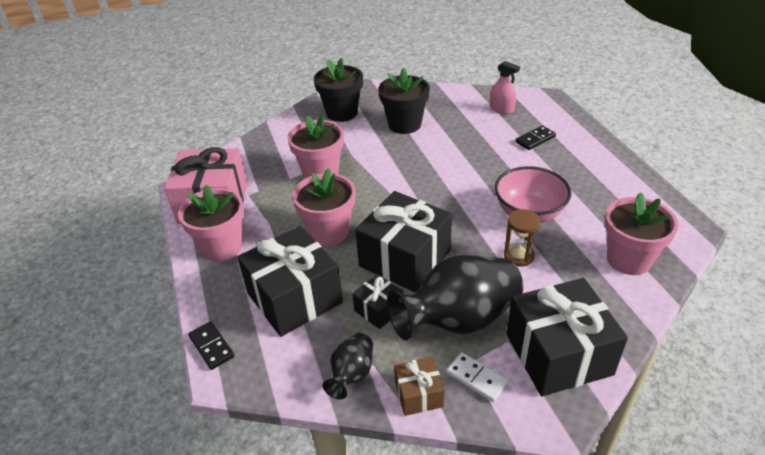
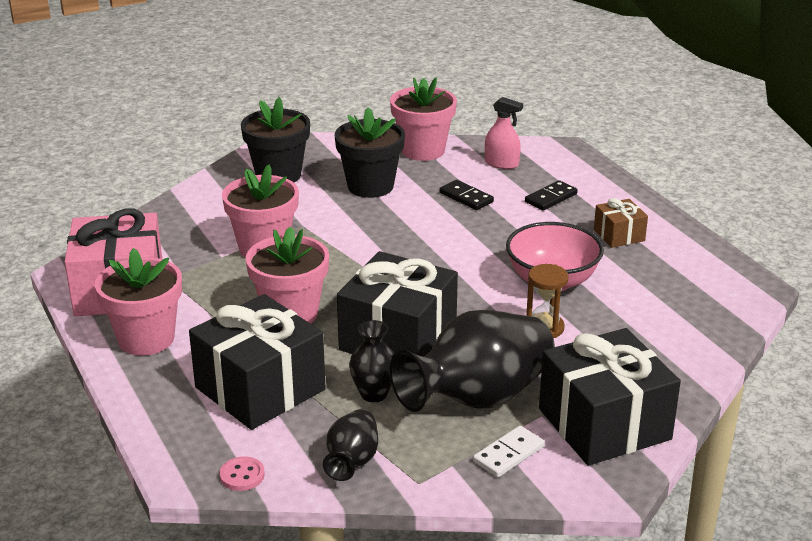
camera: 10 degrees left, 10 degrees down
black domino [188,321,235,370] -> black domino moved to [440,180,494,210]
black gift [352,274,403,329] -> black vase [349,320,394,403]
brown gift [394,357,444,416] -> brown gift moved to [594,198,648,248]
white domino [446,352,509,402] -> white domino turned 75 degrees counterclockwise [473,426,545,478]
pink flower pot [605,192,678,275] -> pink flower pot moved to [390,78,457,161]
none -> pink button [220,456,265,491]

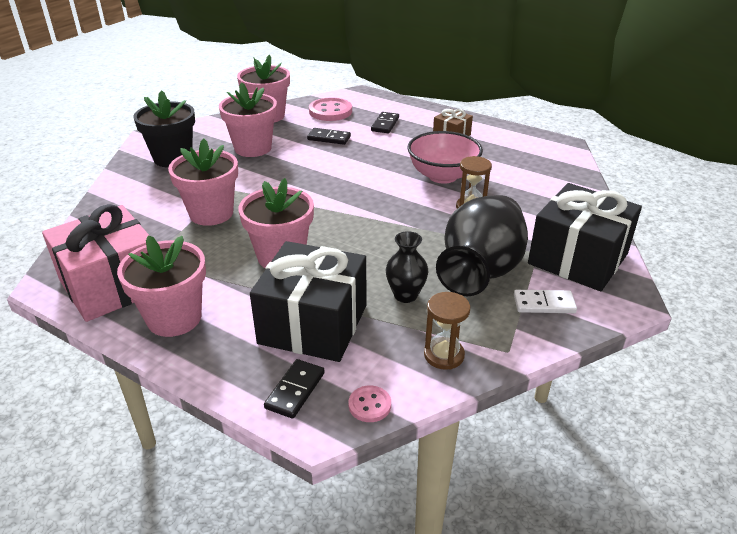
camera: 30 degrees left, 5 degrees up
black vase [323,409,378,481] -> brown hourglass [424,292,470,370]
black flower pot [335,107,405,198] -> pink flower pot [219,82,277,157]
black gift [337,251,458,356] -> none
white domino [473,426,545,478] -> white domino turned 75 degrees clockwise [514,290,577,313]
pink spray bottle [485,97,523,169] -> pink button [309,98,352,121]
none -> black domino [264,359,325,419]

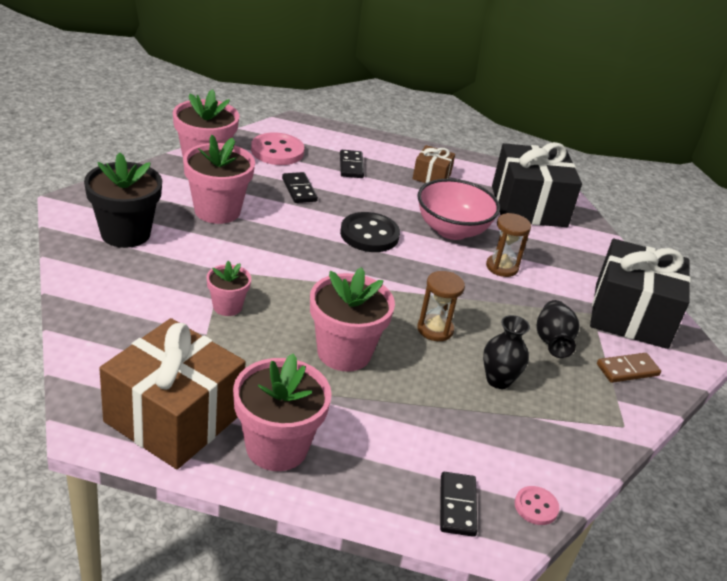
camera: 25 degrees left, 0 degrees up
pink gift [42,204,150,322] -> brown gift [99,318,246,469]
pink flower pot [168,139,238,226] -> pink flower pot [206,261,251,316], size x0.55
black gift [250,241,366,362] -> black gift moved to [492,142,582,227]
black domino [307,128,351,145] -> black domino turned 75 degrees clockwise [282,172,318,203]
brown hourglass [424,292,470,370] -> brown hourglass moved to [417,271,465,341]
black vase [436,195,528,296] -> black vase [536,300,580,358], size x0.50
white domino [514,290,577,313] -> brown domino [597,353,661,383]
none -> black button [340,212,400,252]

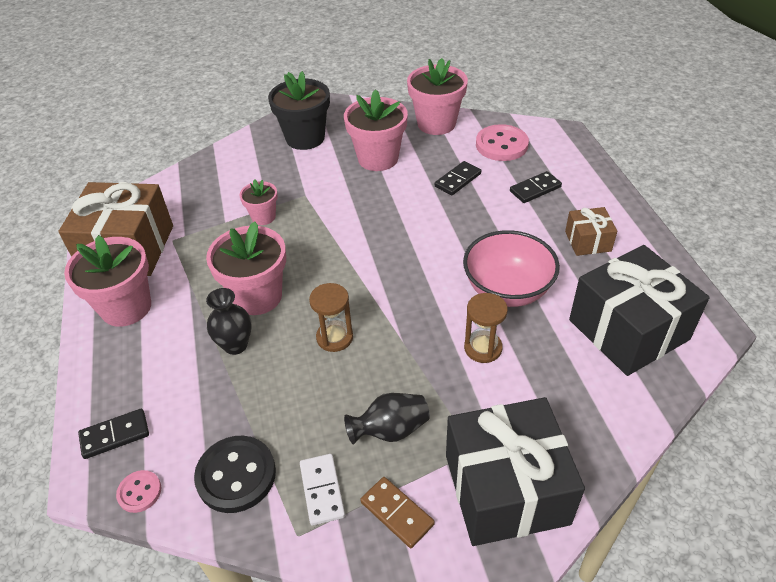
camera: 70 degrees right, 10 degrees up
black button [340,212,400,252] -> black button moved to [194,436,276,513]
black vase [483,315,530,389] -> black vase moved to [206,288,252,355]
none -> white domino [300,454,345,526]

